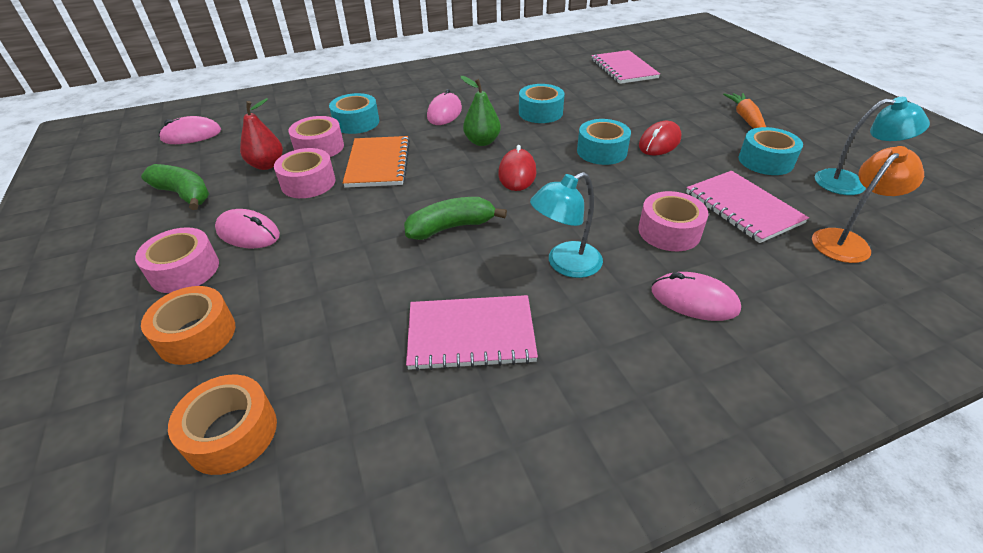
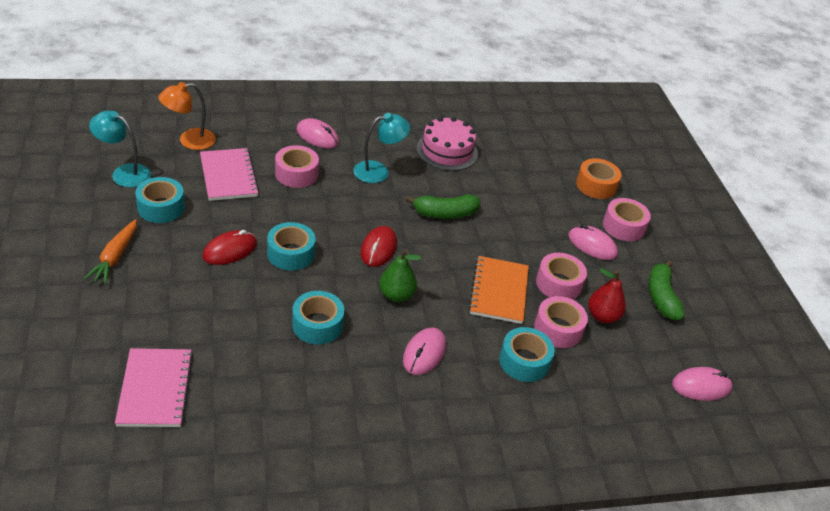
camera: 175 degrees left, 0 degrees up
green banana [141,164,209,210] -> green banana turned 45 degrees clockwise [648,260,685,320]
orange tape [168,375,277,475] -> none
pink notebook [406,295,538,371] -> pink cake [416,117,478,171]

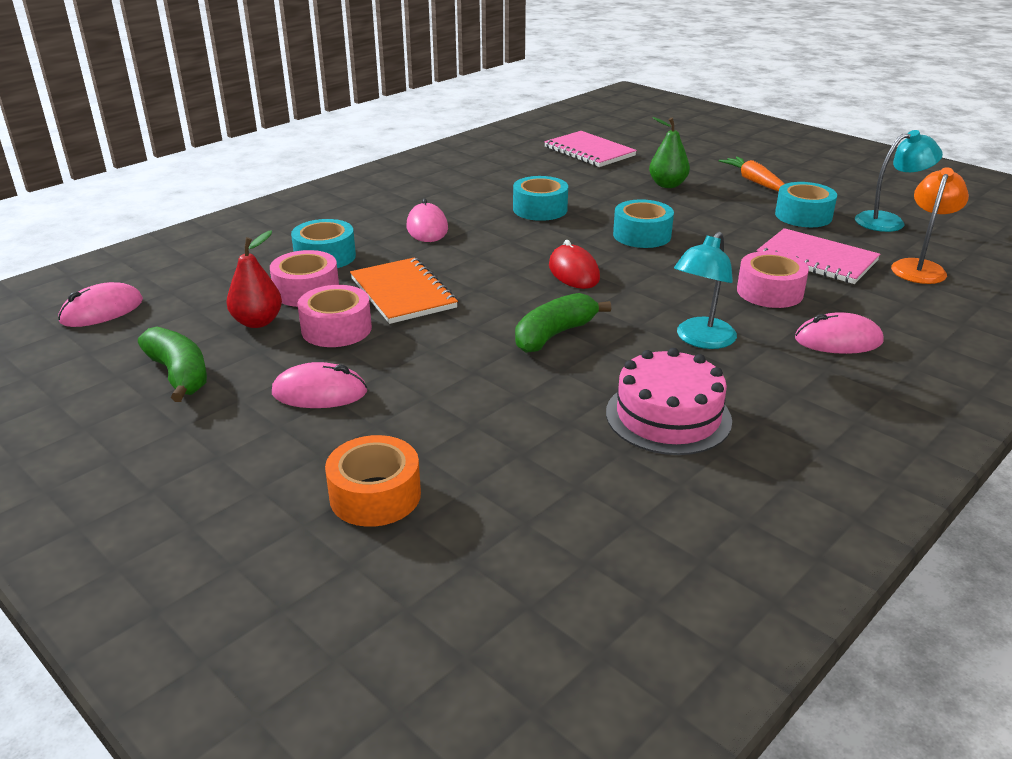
camera: 150 degrees right, 10 degrees down
red mouse [202,230,257,265] -> none
green pear [379,250,421,302] -> green pear moved to [649,117,690,188]
pink tape [603,198,651,241] -> none

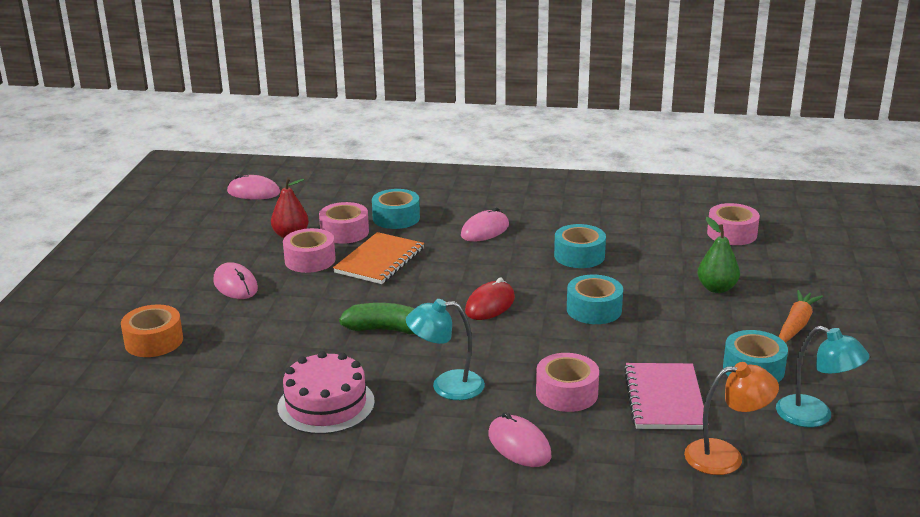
camera: 55 degrees right, 5 degrees down
green banana [138,326,207,402] -> none
pink notebook [544,131,637,167] -> pink tape [707,203,760,245]

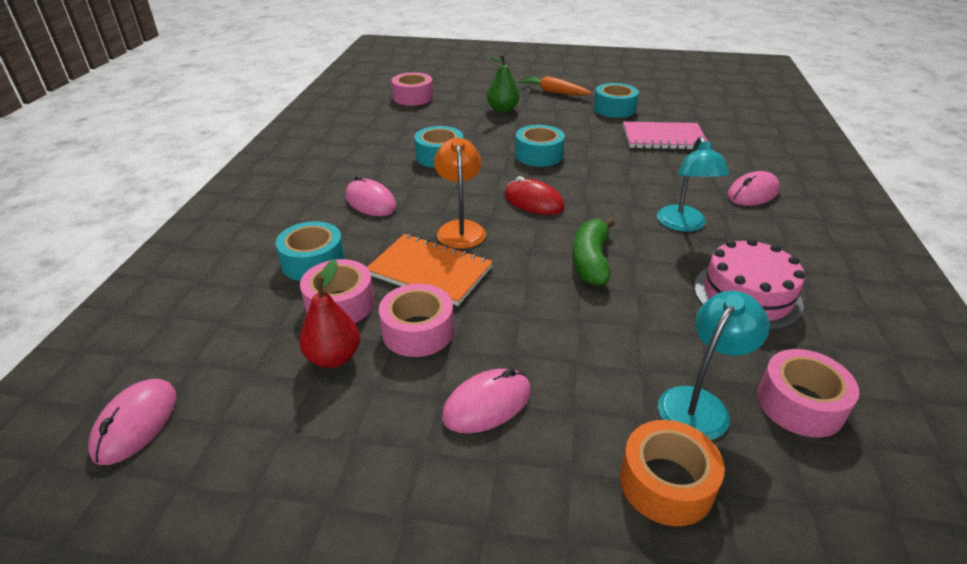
camera: 90 degrees left, 10 degrees up
pink tape [536,353,599,412] -> pink tape moved to [757,349,860,437]
orange lamp [684,362,779,475] -> orange lamp moved to [434,137,486,249]
turquoise lamp [776,326,869,427] -> turquoise lamp moved to [658,291,770,440]

